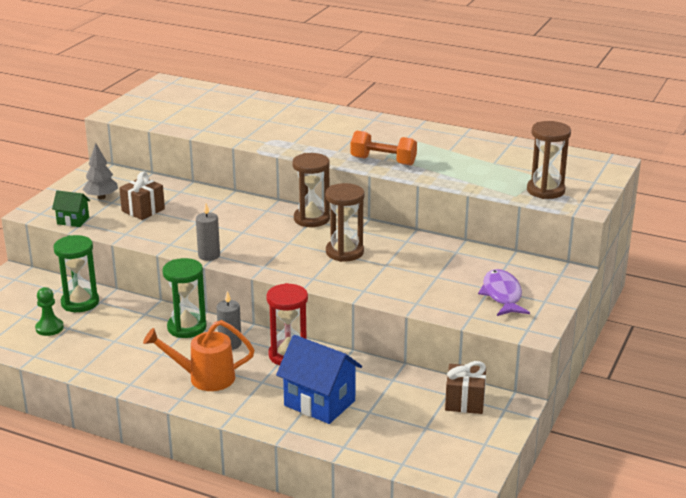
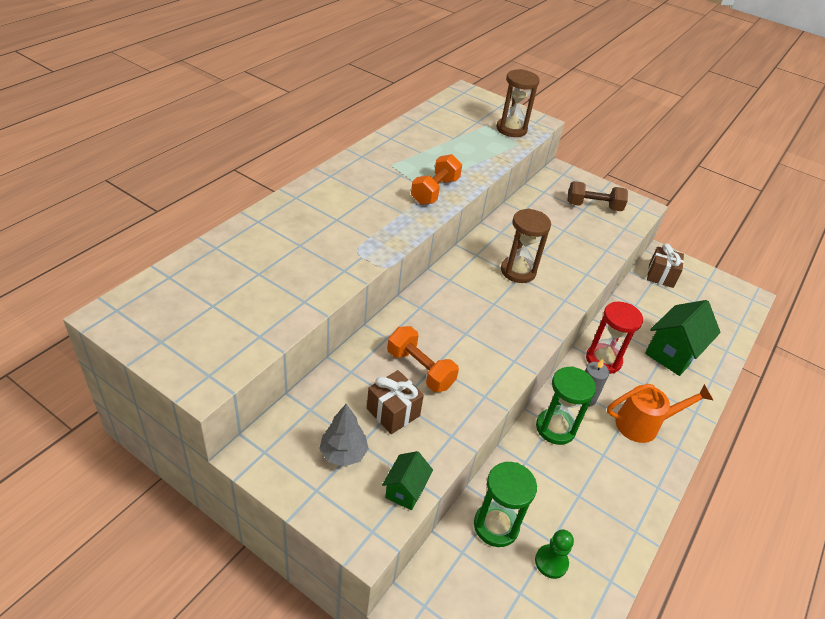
camera: 85 degrees left, 15 degrees up
orange watering can [143,320,254,391] -> orange watering can turned 105 degrees counterclockwise [607,384,714,443]
grey candle [196,203,220,261] -> none
blue house [276,335,362,424] -> green house [645,300,721,376]
brown hourglass [293,153,330,227] -> none
purple fish [478,269,530,316] -> brown dumbbell [567,181,628,211]
none -> orange dumbbell [387,326,459,392]

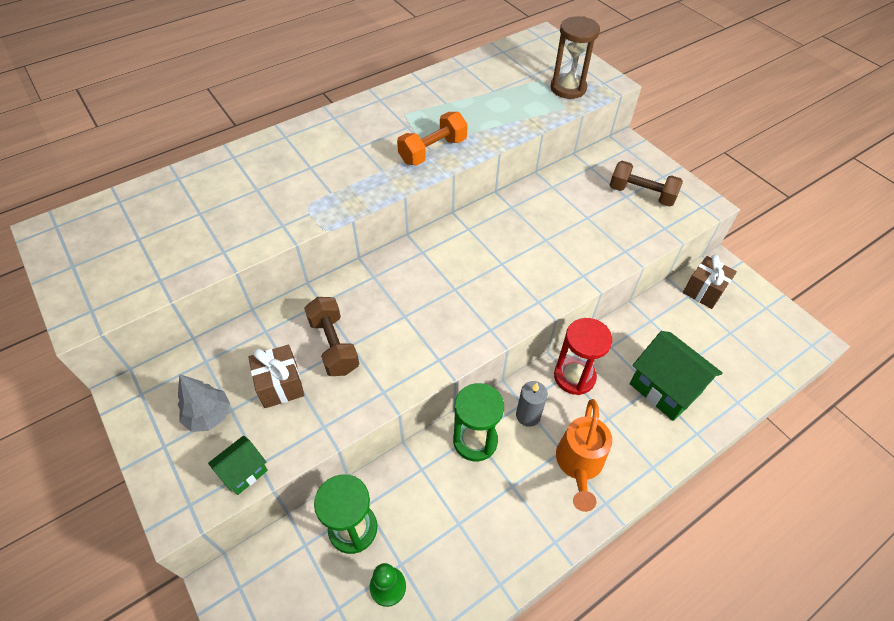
camera: 25 degrees right, 10 degrees up
orange dumbbell [387,326,459,392] -> brown dumbbell [304,297,359,376]
brown hourglass [501,209,551,283] -> none
orange watering can [607,384,714,443] -> orange watering can turned 90 degrees clockwise [556,399,612,512]
green house [645,300,721,376] -> green house turned 75 degrees clockwise [630,331,723,421]

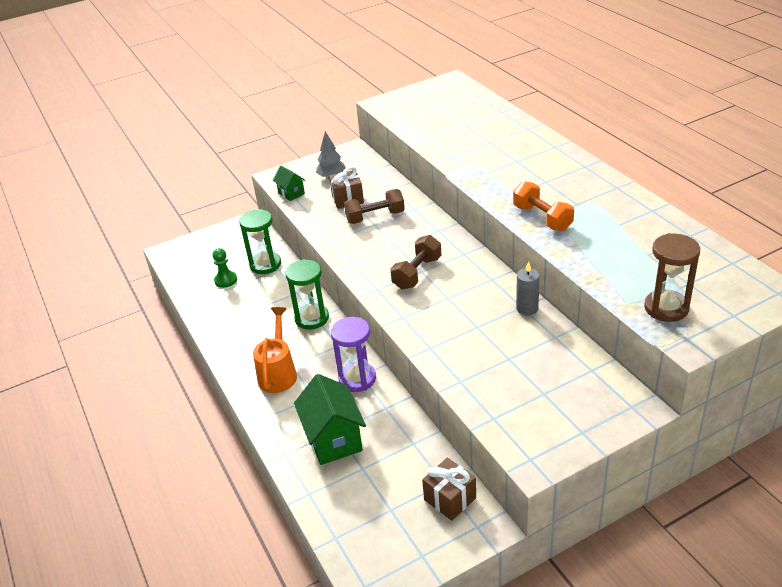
camera: 100 degrees right, 15 degrees down
grey candle [516,381,548,427] -> grey candle moved to [516,261,540,315]
red hourglass [554,318,613,395] -> purple hourglass [331,317,376,392]
orange watering can [556,399,612,512] -> orange watering can turned 75 degrees clockwise [253,307,297,393]
brown dumbbell [610,161,683,207] -> brown dumbbell moved to [390,235,442,289]
green house [630,331,723,421] -> green house turned 75 degrees counterclockwise [294,374,366,465]

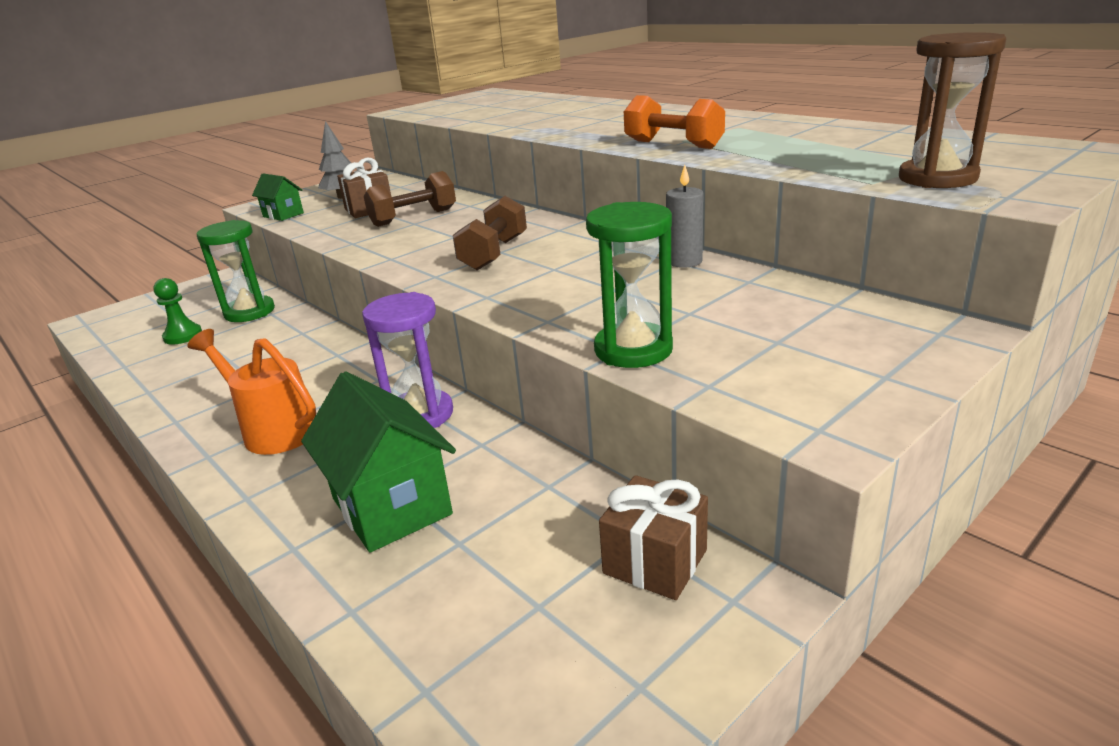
camera: 15 degrees left, 10 degrees down
orange watering can [253,307,297,393] -> orange watering can turned 45 degrees counterclockwise [187,329,316,455]
green hourglass [285,259,329,330] -> green hourglass moved to [586,202,673,368]

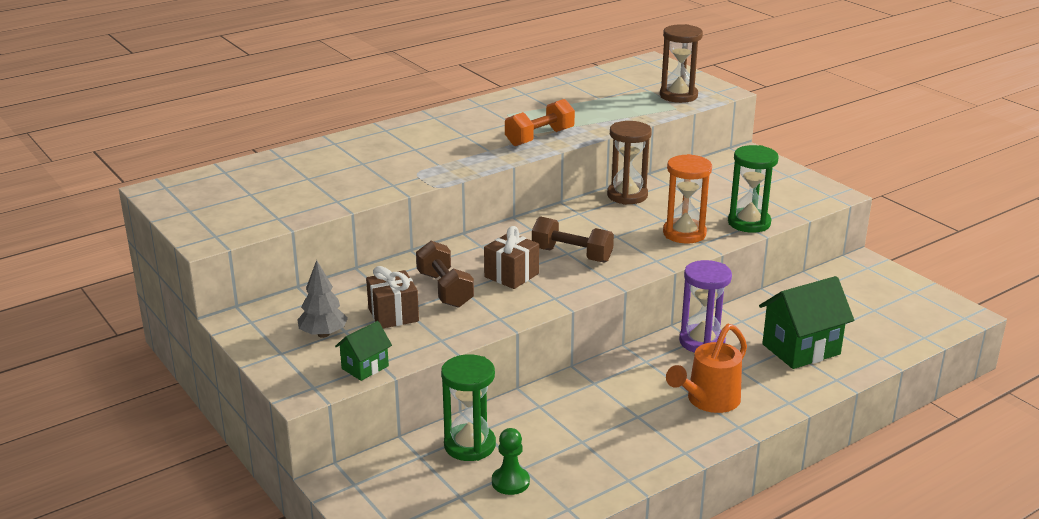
camera: 85 degrees left, 0 degrees up
brown gift [599,475,708,600] -> brown gift moved to [484,226,539,289]
grey candle [666,165,703,268] -> brown hourglass [607,121,652,205]
none -> orange hourglass [663,154,712,243]

